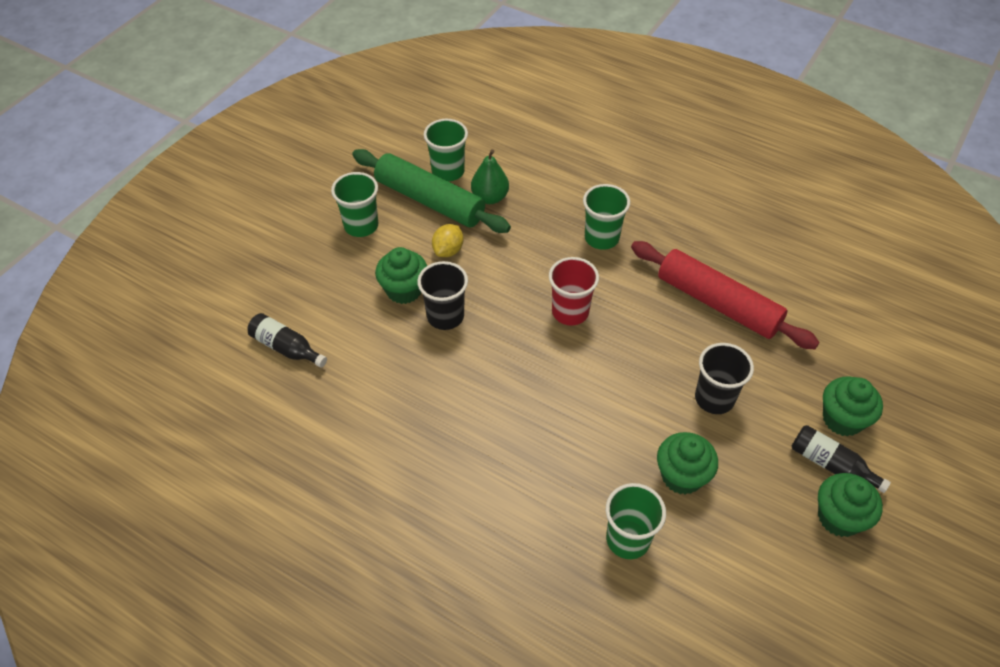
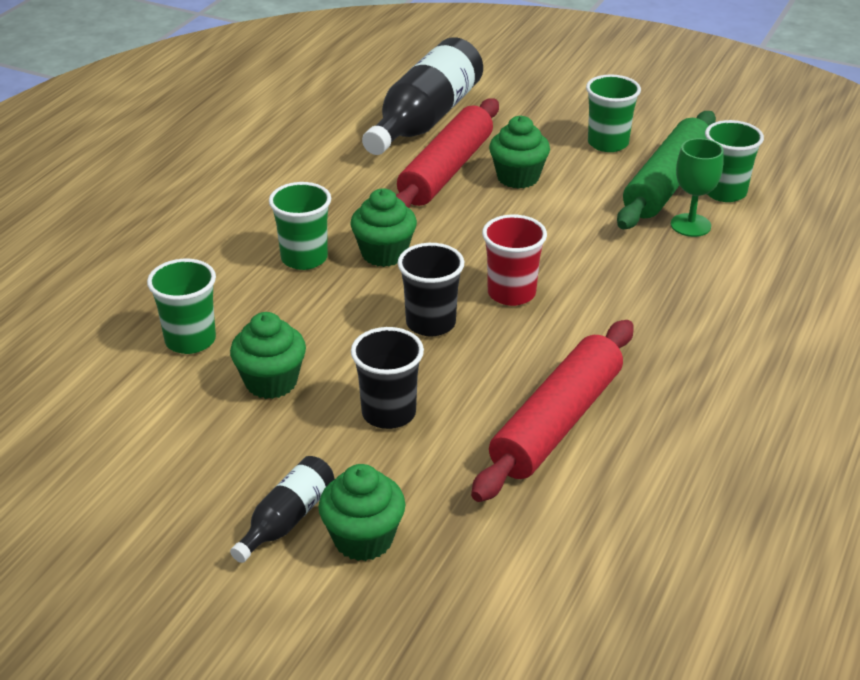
camera: 85 degrees right, 15 degrees down
black bottle [248,313,327,368] -> black bottle [362,37,483,155], size x2.05
black cup [417,261,468,330] -> black cup moved to [398,243,464,336]
yellow lemon [432,224,463,257] -> none
green pear [471,149,509,204] -> green goblet [671,138,723,237]
green cup [583,184,630,250] -> green cup moved to [269,182,331,270]
green cupcake [818,473,883,537] -> green cupcake moved to [351,188,417,267]
none -> red rolling pin [396,98,499,208]

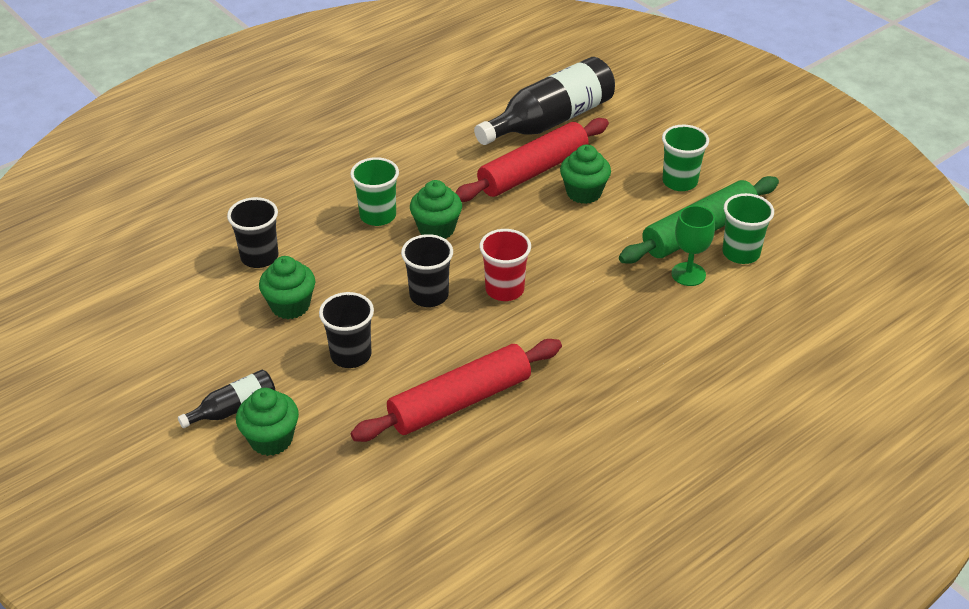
camera: 25 degrees right, 5 degrees up
green cup [147,259,216,354] -> black cup [227,197,279,268]

